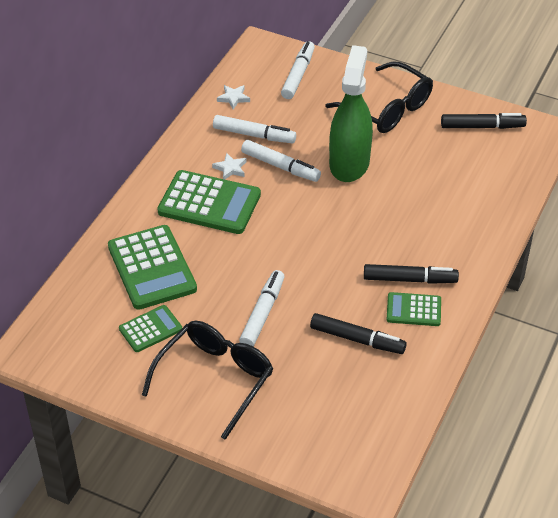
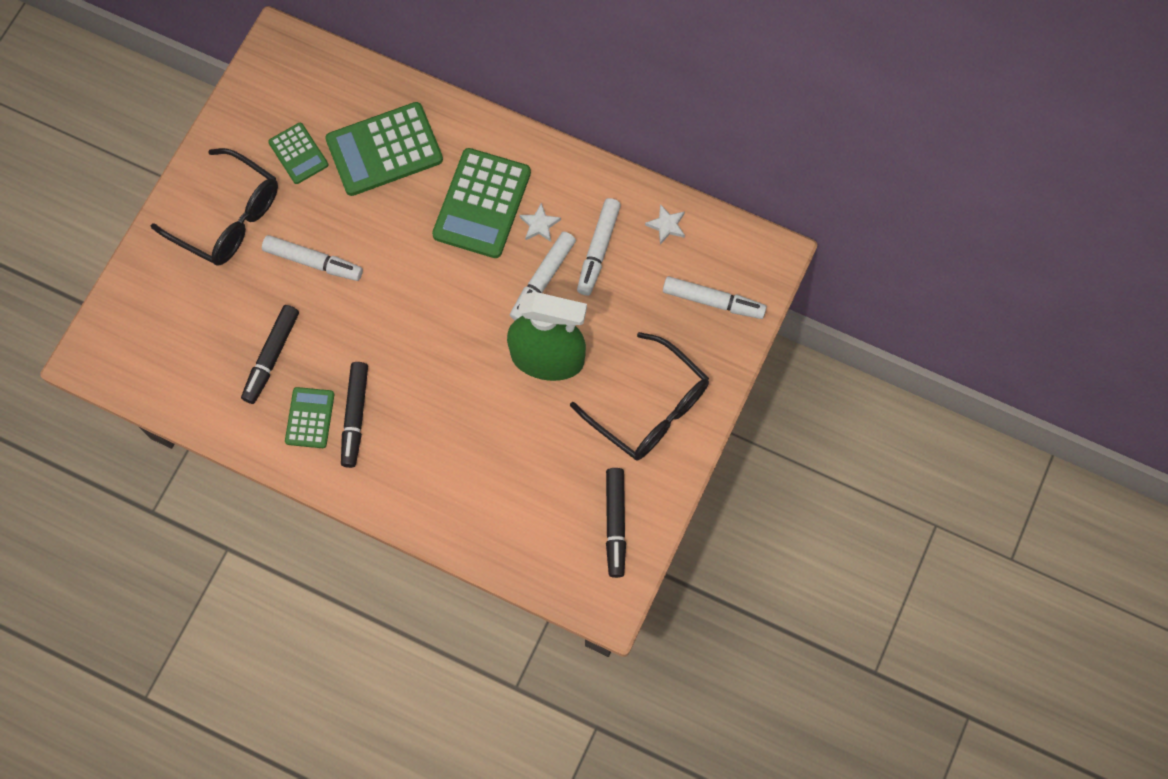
camera: 90 degrees right, 25 degrees up
black glasses [326,62,433,133] -> black glasses turned 90 degrees counterclockwise [570,332,709,461]

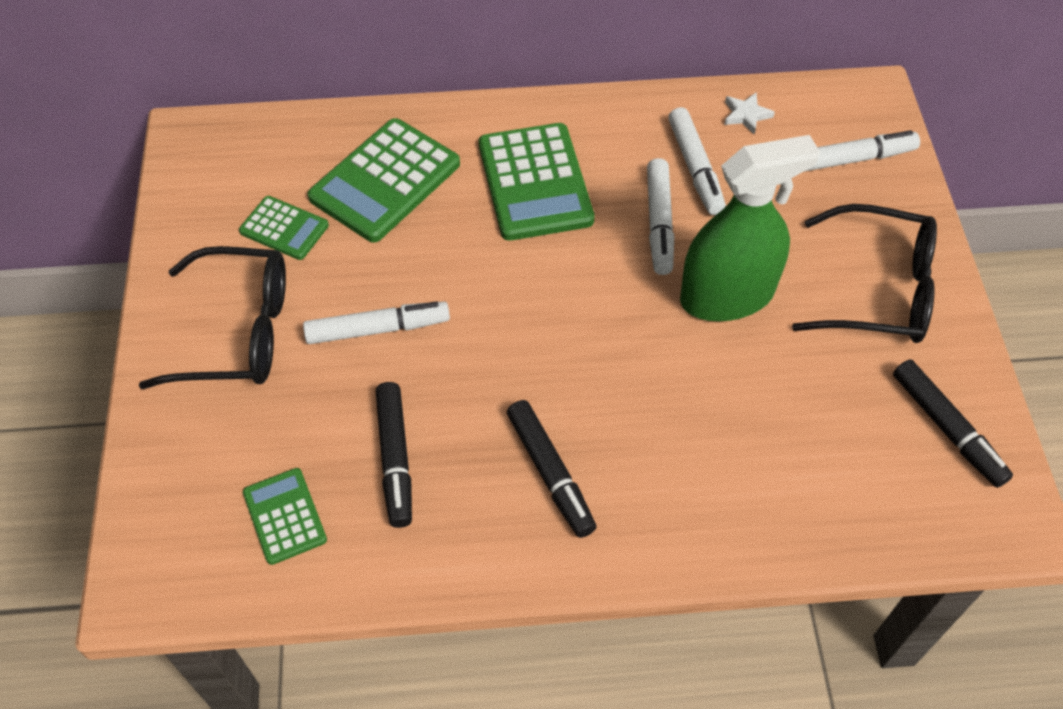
camera: 30 degrees left, 15 degrees down
green calculator [285,387,334,448] -> green calculator moved to [243,468,327,565]
white star [520,203,561,242] -> none

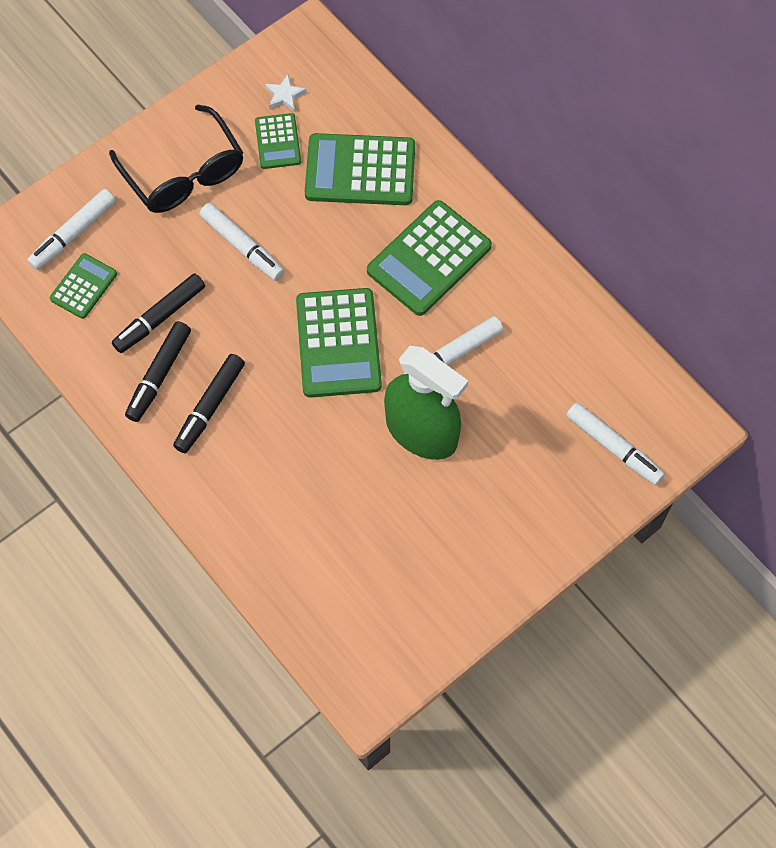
camera: 55 degrees right, 10 degrees up
white marker [668,107,726,215] -> white marker moved to [27,189,115,270]
white star [724,93,775,134] -> white star moved to [265,74,307,112]
black glasses [792,204,937,343] -> none
black marker [893,359,1013,488] -> black marker moved to [125,321,191,422]
none -> green calculator [296,288,382,398]

